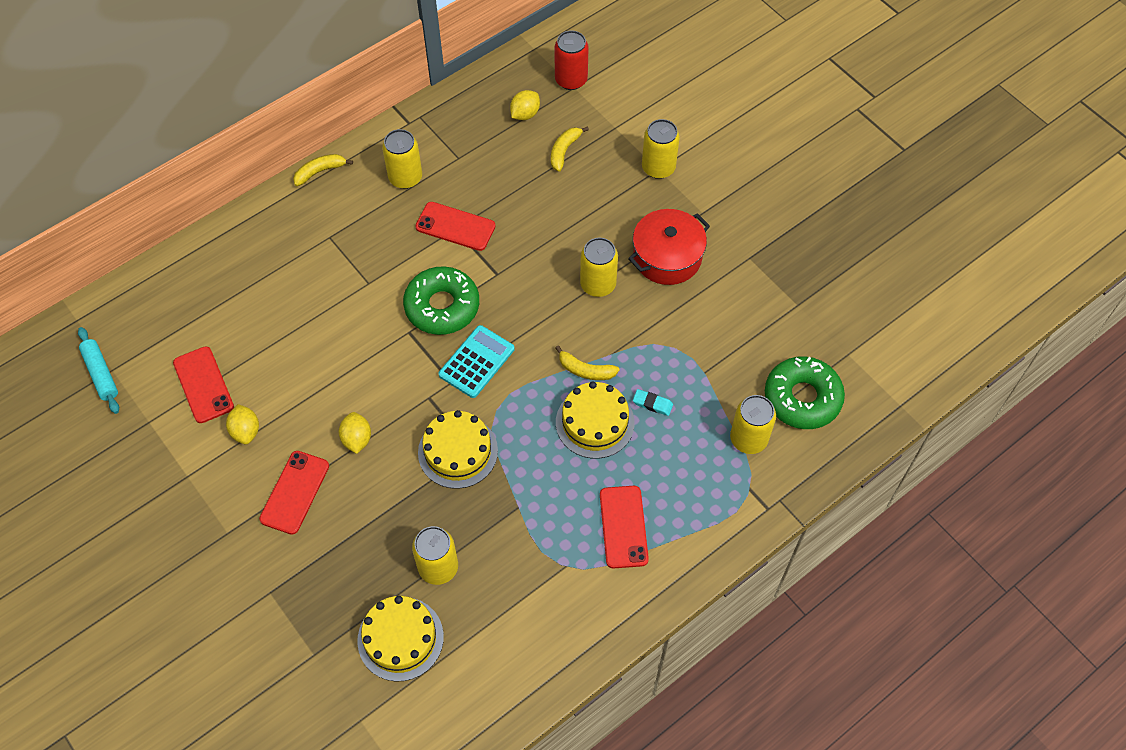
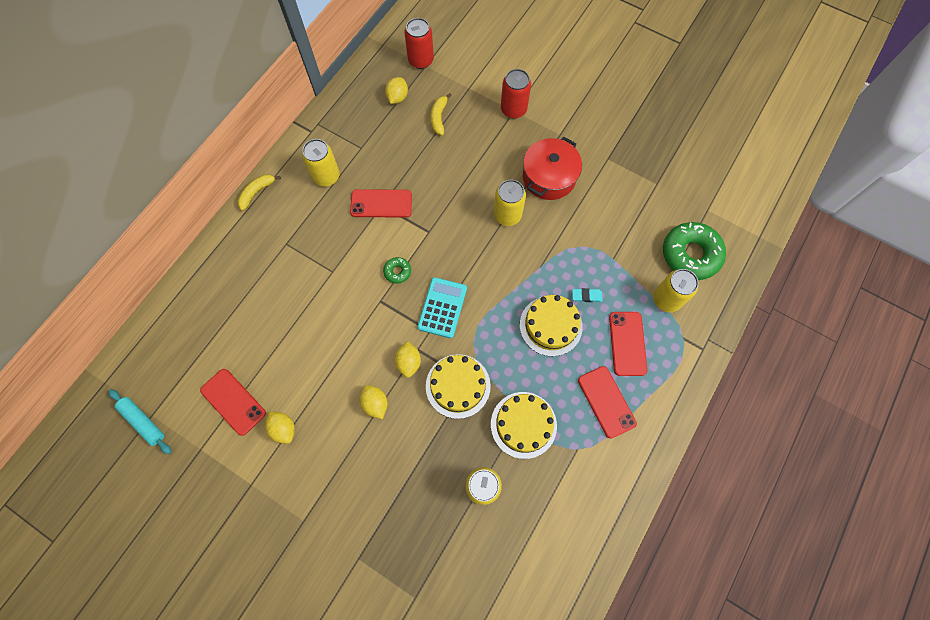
camera: 20 degrees left, 10 degrees up
red phone [259,451,329,535] -> red phone moved to [609,312,647,376]
yellow cake [357,596,444,682] -> yellow cake moved to [491,392,557,459]
green donut [403,266,479,335] -> green donut [383,257,411,284], size x0.45
yellow banana [555,345,620,380] -> none
yellow can [642,119,680,179] -> red can [501,69,531,119]
none -> yellow lemon [395,341,421,378]

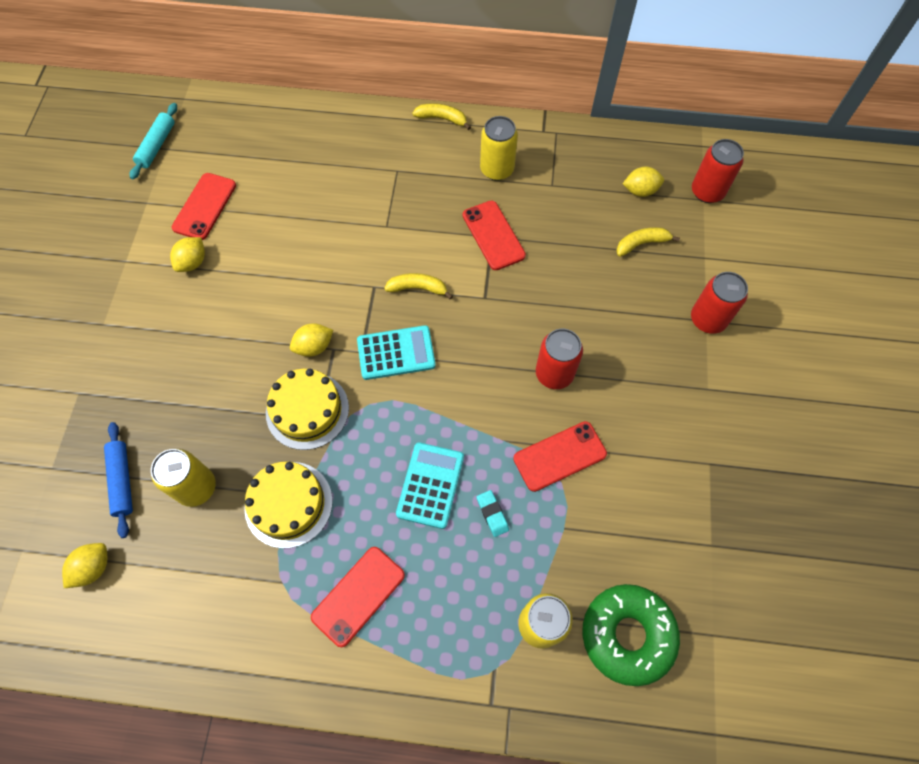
camera: 65 degrees right, 5 degrees down
yellow lemon [360,385,388,419] -> yellow lemon moved to [62,543,107,588]
green donut [383,257,411,284] -> yellow banana [384,273,453,299]
yellow can [494,180,526,226] -> red can [536,329,583,389]
yellow cake [520,295,583,356] -> turquoise calculator [396,442,464,529]
red pot [523,136,582,200] -> none
red phone [609,312,647,376] -> red phone moved to [513,421,607,492]
none -> blue rolling pin [104,422,133,538]

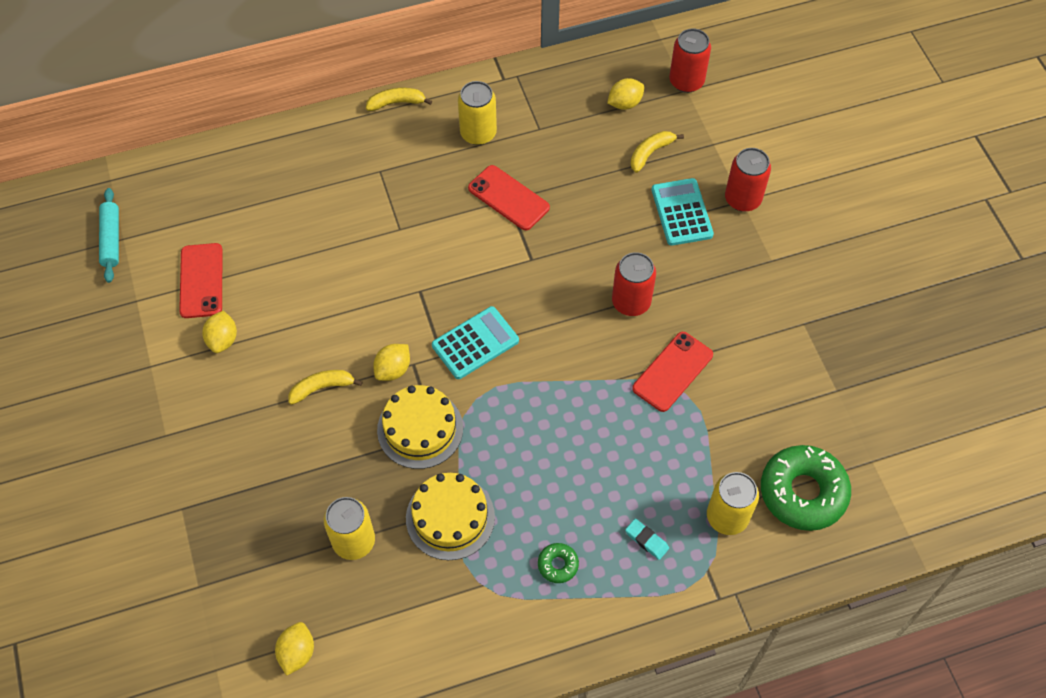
camera: 25 degrees left, 5 degrees down
blue rolling pin [104,422,133,538] -> none
red phone [311,547,405,647] -> green donut [538,543,579,583]
yellow banana [384,273,453,299] -> yellow banana moved to [288,370,363,405]
turquoise calculator [396,442,464,529] -> turquoise calculator moved to [652,178,714,246]
turquoise eraser [477,490,509,537] -> turquoise eraser moved to [625,519,669,560]

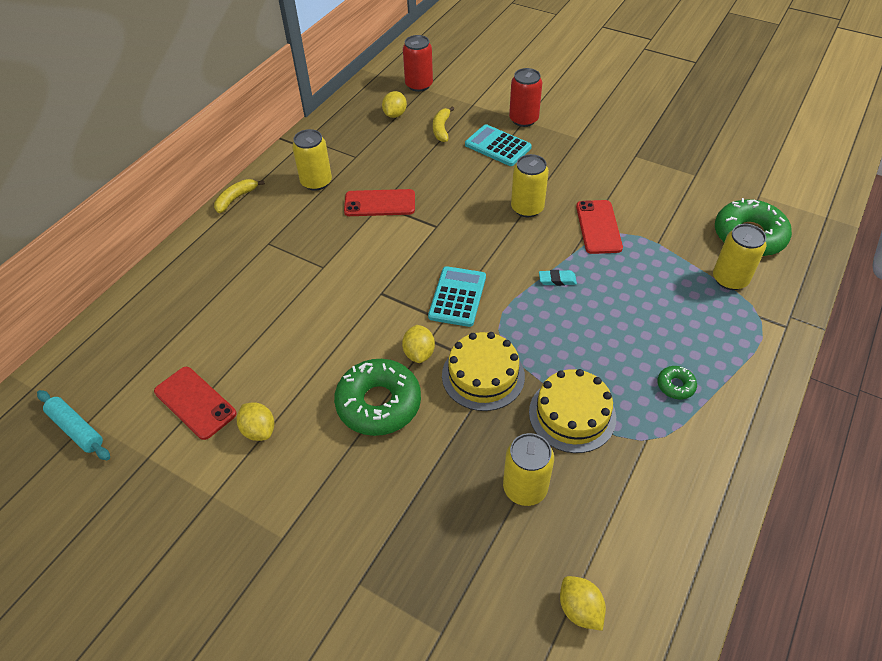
camera: 40 degrees left, 10 degrees down
yellow banana [288,370,363,405] -> green donut [334,359,421,436]
red can [612,252,656,316] -> yellow can [511,154,549,217]
turquoise eraser [625,519,669,560] -> turquoise eraser moved to [539,270,577,286]

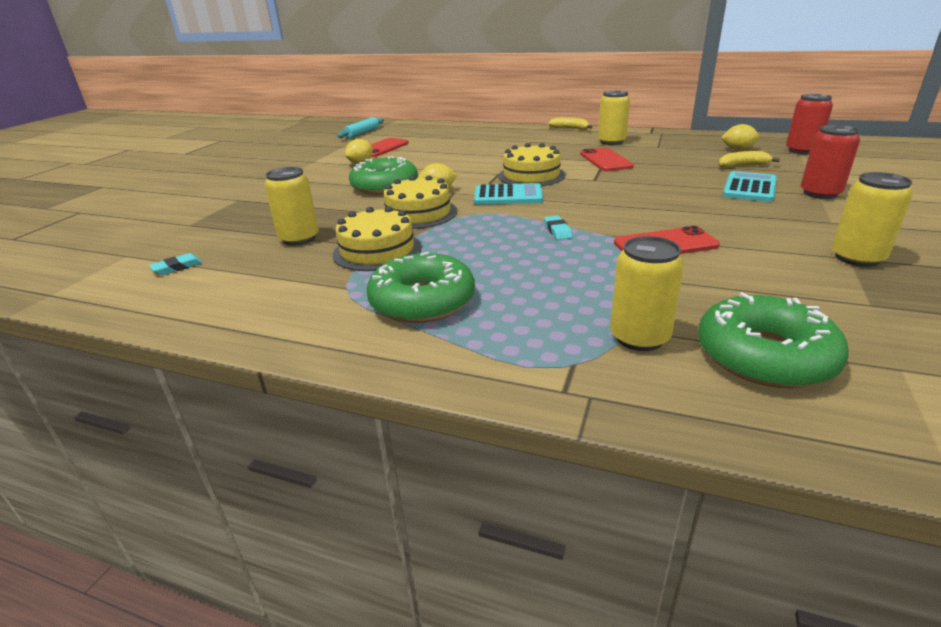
camera: 80 degrees right, 20 degrees down
yellow can [511,154,549,217] -> yellow can moved to [832,172,913,267]
yellow lemon [560,576,606,631] -> turquoise eraser [149,253,203,275]
green donut [657,366,697,399] -> green donut [367,252,475,323], size x2.22
none -> yellow cake [498,143,565,186]

